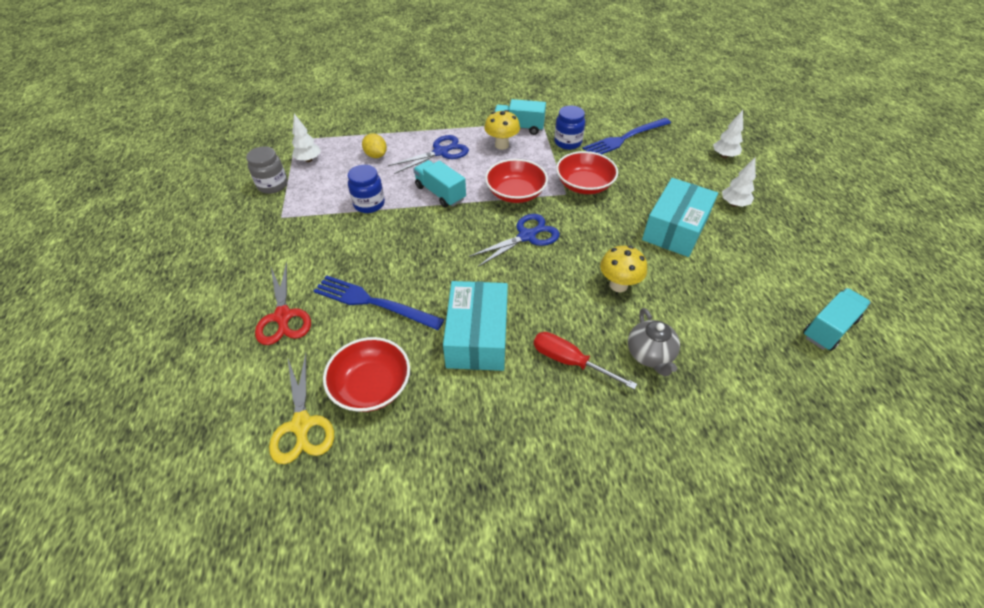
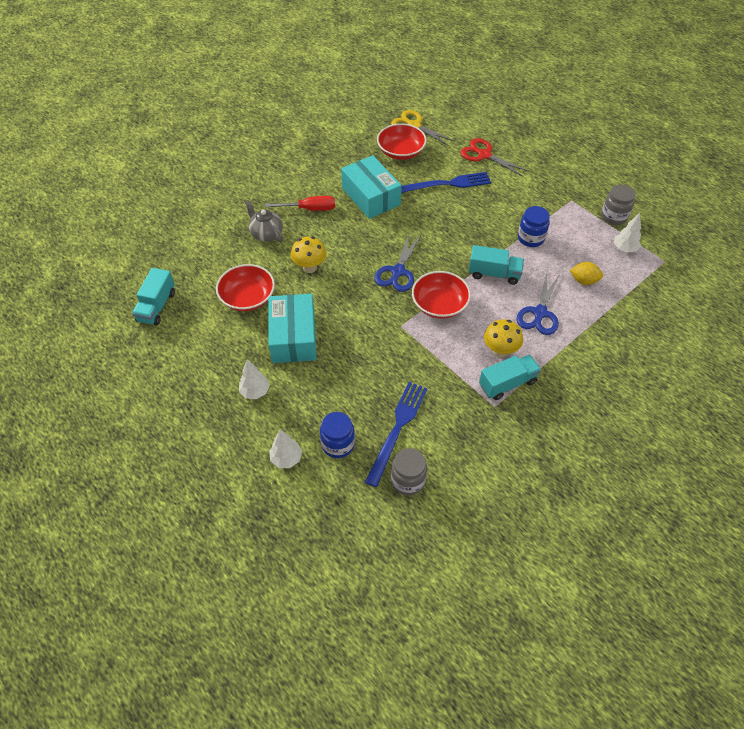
camera: 145 degrees right, 5 degrees up
blue jar [554,106,585,150] -> blue jar moved to [320,412,355,458]
red bowl [556,151,618,194] -> red bowl moved to [216,264,275,311]
none -> grey jar [391,448,427,496]

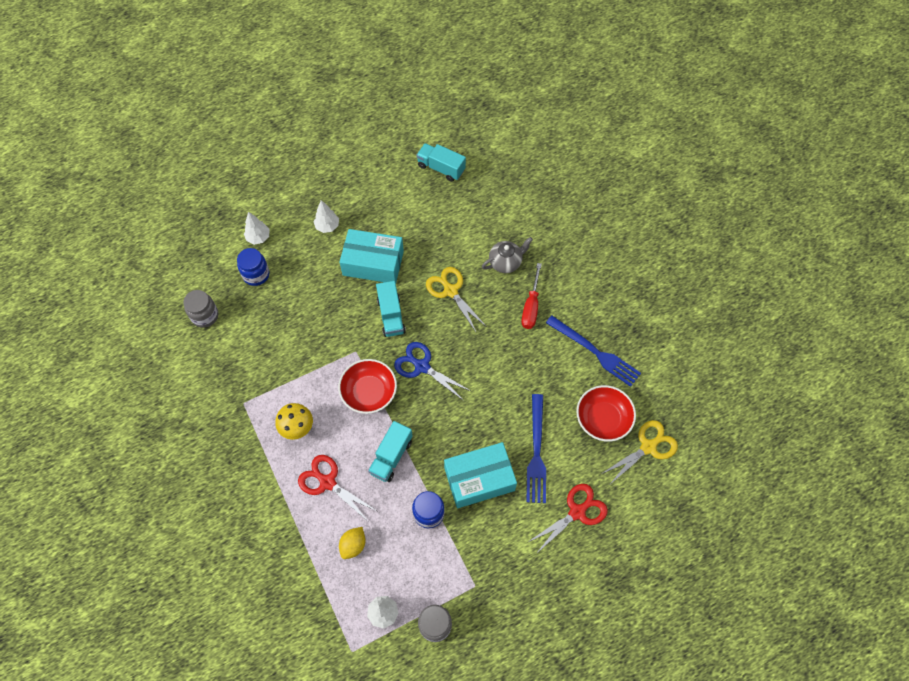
camera: 105 degrees right, 10 degrees up
red bowl [216,264,275,311] -> none
yellow mushroom [291,237,326,273] -> yellow scissors [426,267,487,333]
turquoise box [341,155,402,219] -> turquoise box moved to [444,442,517,508]
blue fork [365,382,427,487] -> blue fork moved to [546,315,641,387]
turquoise truck [479,355,541,400] -> turquoise truck moved to [376,281,406,337]
blue scissors [516,274,560,335] -> red scissors [298,455,377,522]

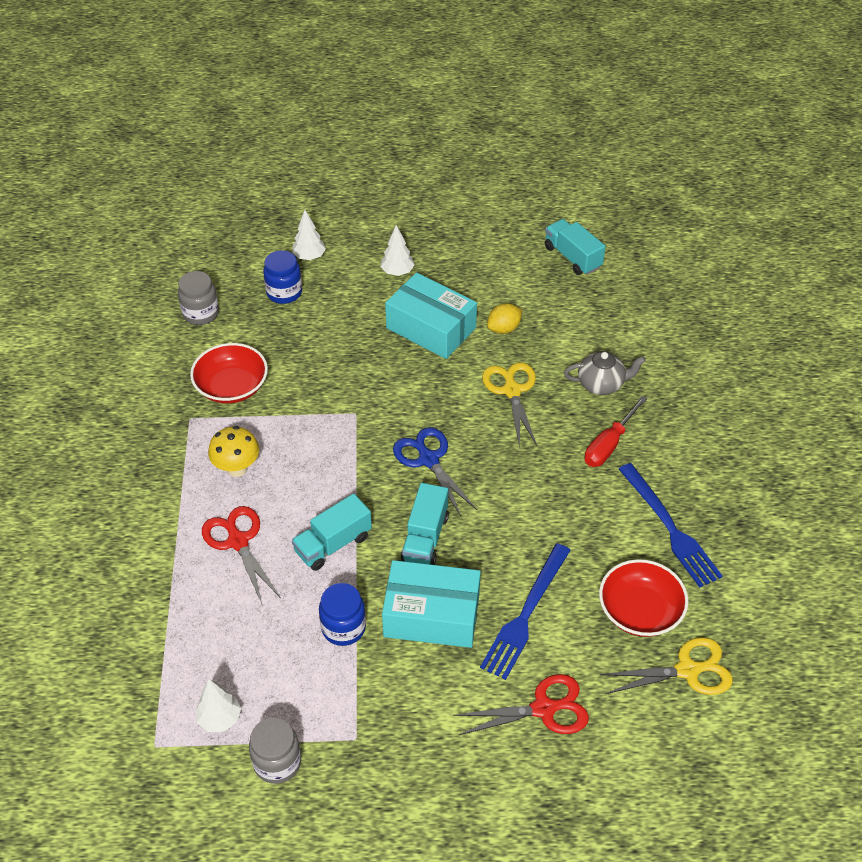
camera: 25 degrees right, 15 degrees down
red bowl [338,359,397,414] -> red bowl moved to [190,343,268,404]
yellow lemon [339,527,366,559] -> yellow lemon moved to [487,303,522,334]
turquoise truck [376,281,406,337] -> turquoise truck moved to [401,483,449,565]

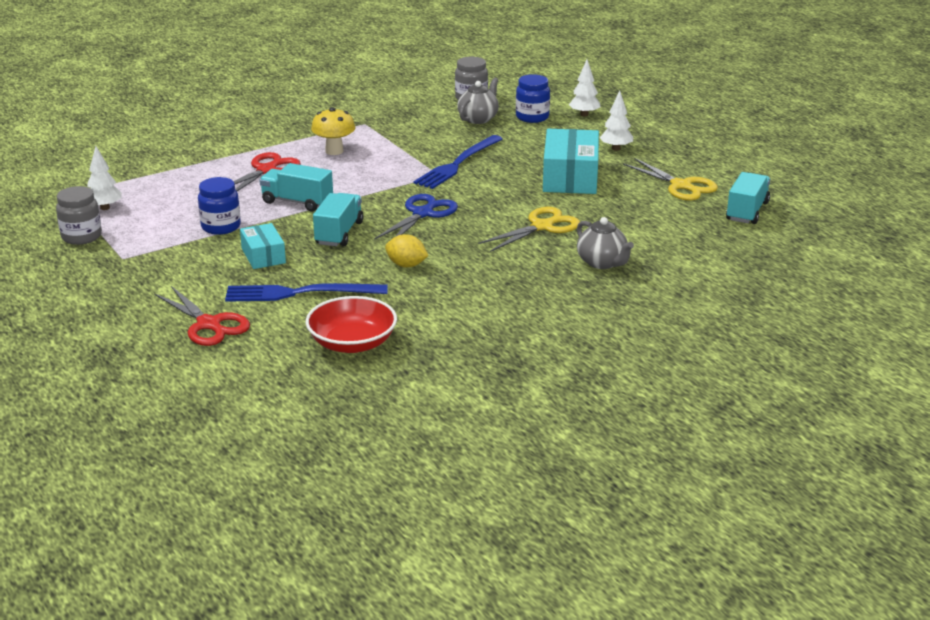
camera: 60 degrees right, 20 degrees down
red bowl [190,343,268,404] -> none
turquoise box [382,560,481,648] -> turquoise box [240,223,286,269], size x0.57
turquoise truck [401,483,449,565] -> turquoise truck turned 120 degrees clockwise [313,193,363,246]
yellow lemon [487,303,522,334] -> yellow lemon moved to [385,234,428,267]
red screwdriver [584,396,647,467] -> none
yellow scissors [600,637,733,695] -> yellow scissors moved to [623,158,718,201]
blue fork [619,463,723,587] -> blue fork moved to [414,135,503,189]
none -> grey teapot [457,78,499,124]

